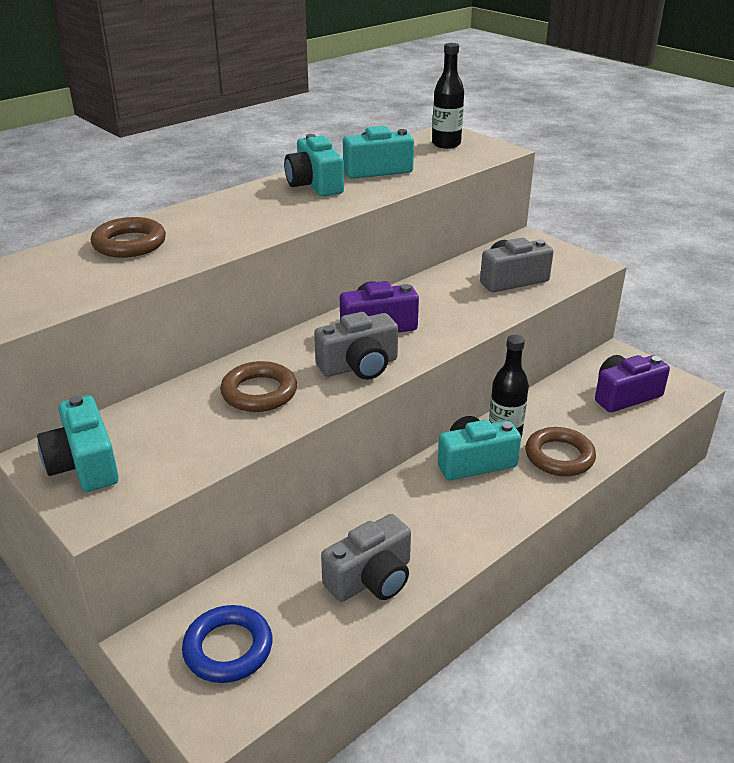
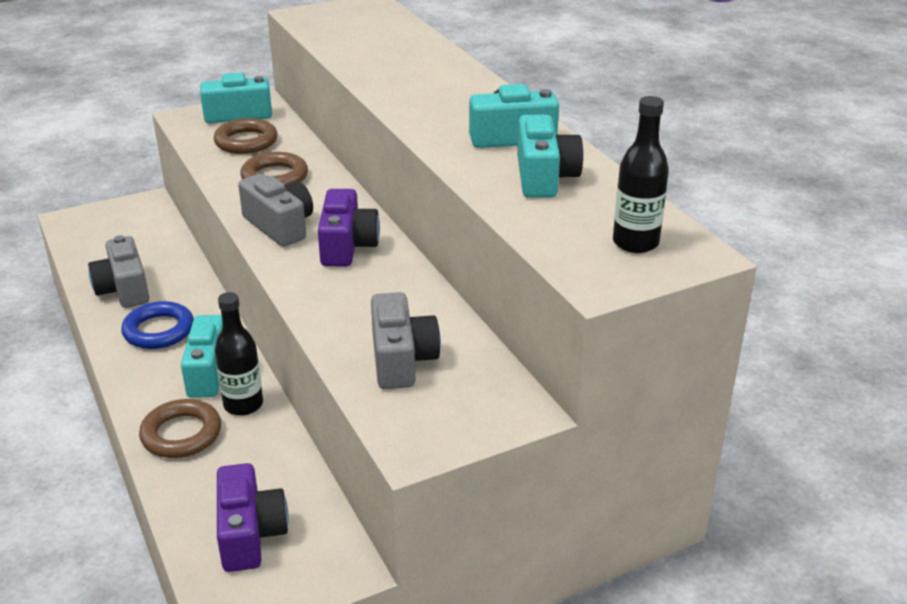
camera: 105 degrees right, 0 degrees up
brown ring [91,217,166,258] -> brown ring moved to [214,118,278,154]
blue ring [182,605,272,683] -> blue ring moved to [121,301,194,349]
grey camera [314,312,398,380] -> grey camera turned 150 degrees clockwise [238,174,313,247]

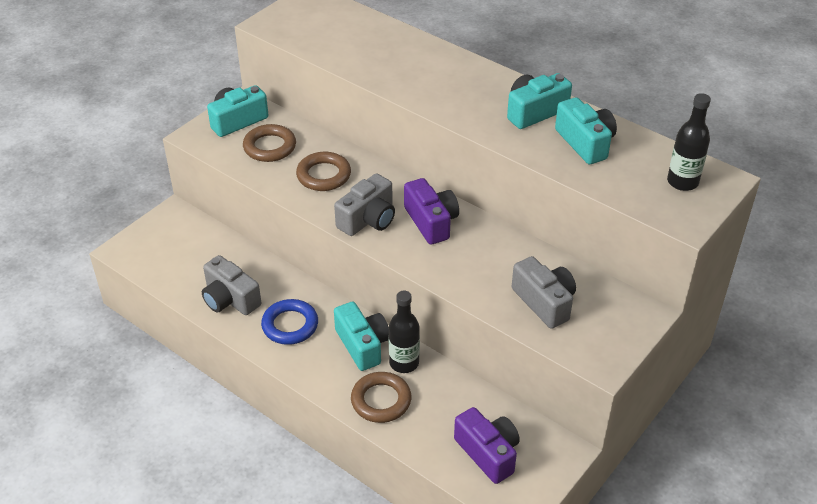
camera: 25 degrees left, 10 degrees up
grey camera [238,174,313,247] -> grey camera turned 105 degrees clockwise [334,173,395,236]

